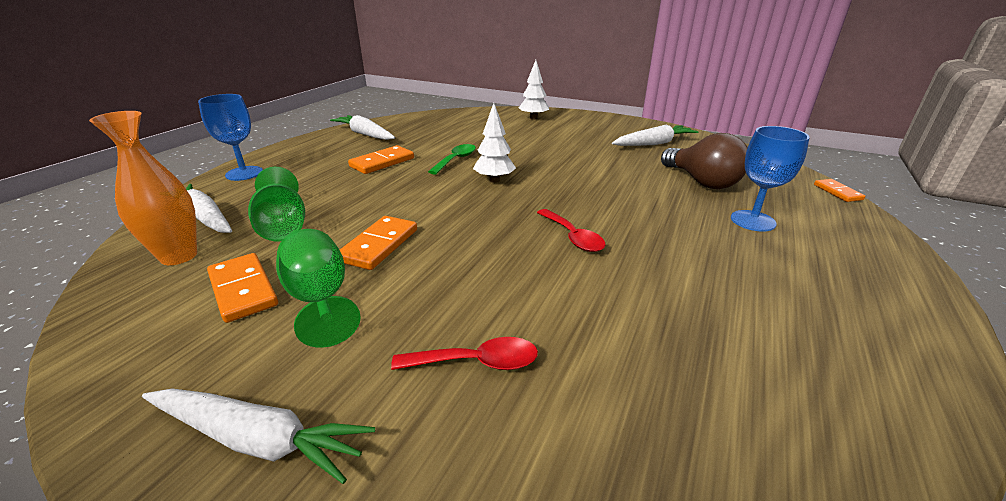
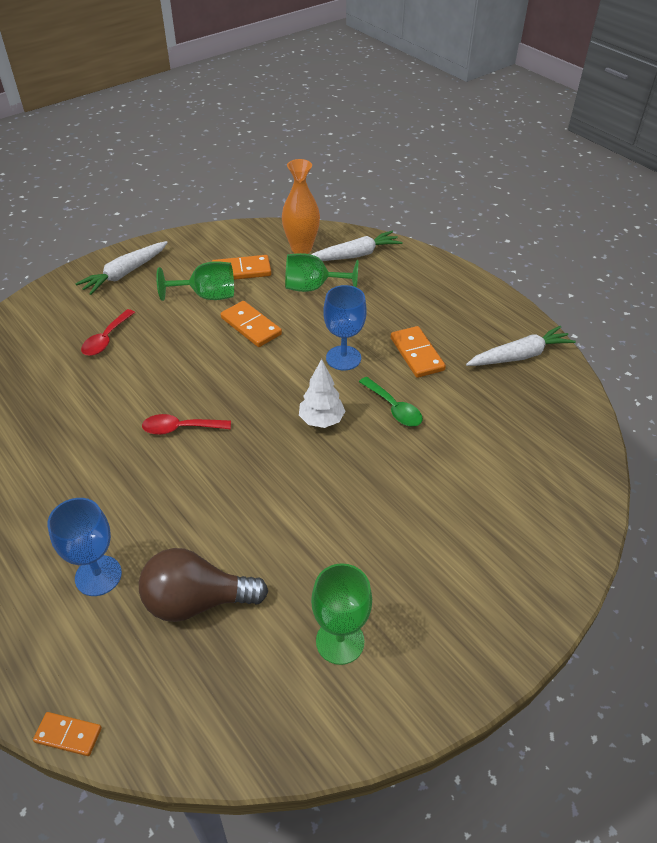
camera: 115 degrees right, 15 degrees up
blue goblet [198,94,263,181] -> blue goblet moved to [323,285,367,370]
white tree [519,60,549,119] -> none
white carrot [612,125,698,146] -> green goblet [311,563,372,665]

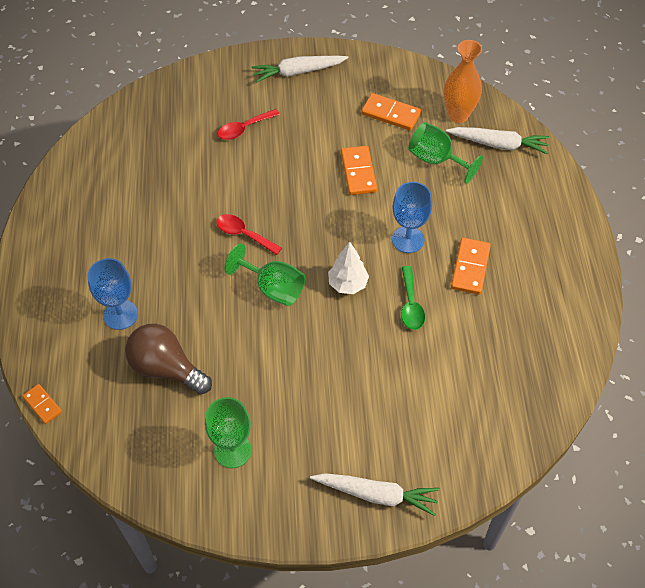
camera: 35 degrees right, 10 degrees up
green goblet [156,261,234,301] -> green goblet moved to [225,244,305,306]
white carrot [466,326,576,366] -> white carrot moved to [310,473,440,516]

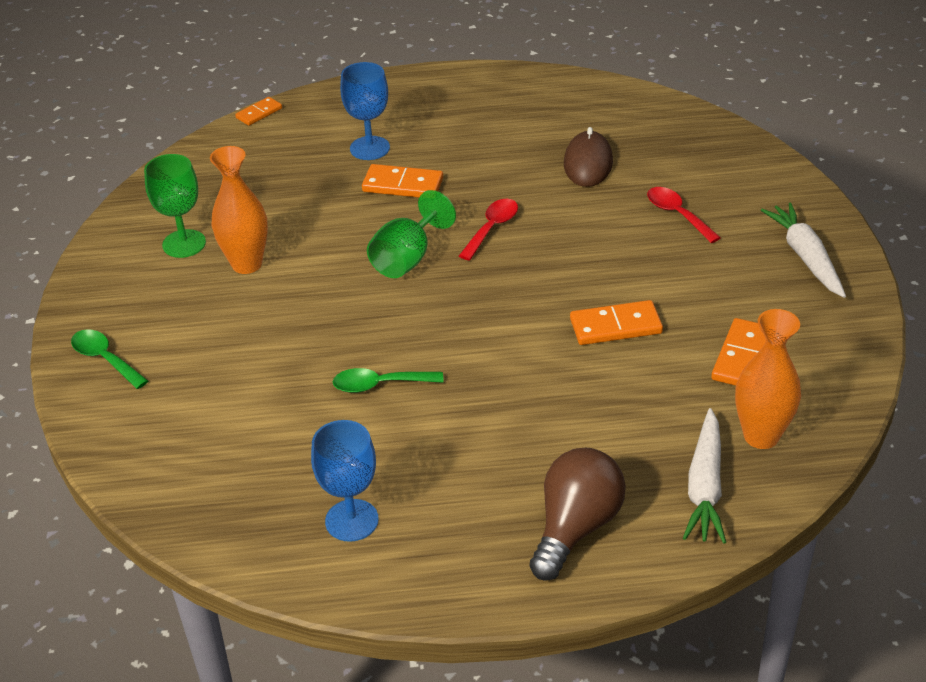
camera: 90 degrees right, 15 degrees down
brown light bulb [125,324,212,395] -> brown light bulb moved to [530,448,626,581]
white carrot [310,473,440,516] -> green spoon [71,329,148,389]
white tree [328,242,369,294] -> none
blue goblet [392,182,432,253] -> blue goblet moved to [311,420,379,542]
green goblet [408,122,483,184] -> none
orange domino [451,238,491,295] -> orange domino moved to [362,164,443,198]
none -> orange vase [210,146,268,274]
none -> brown mouse [564,127,613,187]

